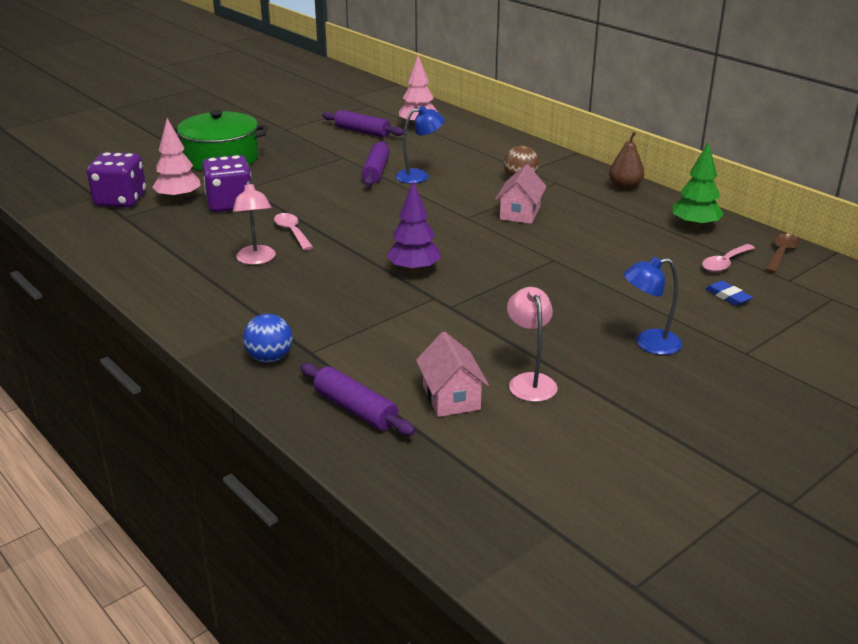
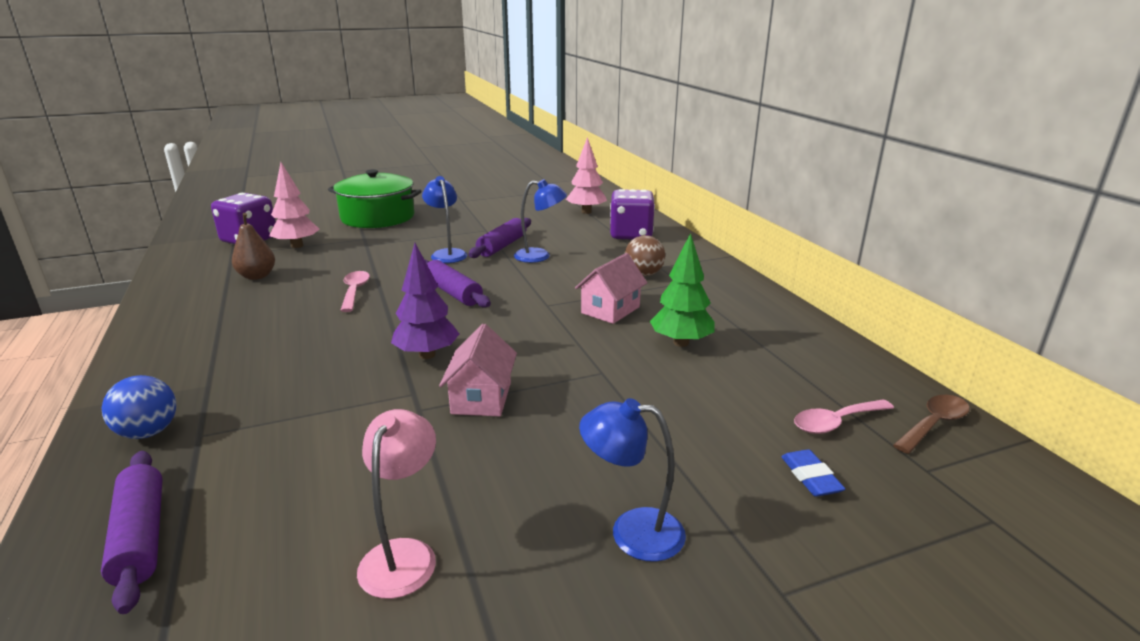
camera: 20 degrees right, 5 degrees down
purple dice [202,155,251,212] -> purple dice moved to [610,189,655,239]
pink lamp [233,180,276,265] -> none
purple rolling pin [322,110,404,137] -> purple rolling pin moved to [424,259,491,308]
pink house [416,332,489,417] -> pink house moved to [439,324,517,416]
brown pear [609,132,644,190] -> brown pear moved to [232,213,275,280]
green tree [673,142,723,229] -> green tree moved to [650,233,714,347]
none -> blue lamp [422,176,467,263]

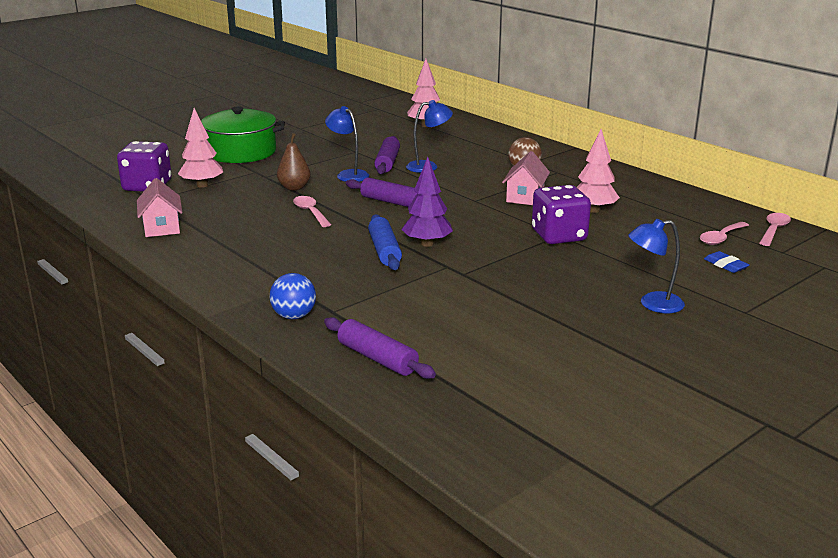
camera: 20 degrees left, 0 degrees up
brown pear [232,213,275,280] -> brown pear moved to [277,133,311,190]
pink lamp [357,409,436,599] -> none
pink house [439,324,517,416] -> pink house moved to [137,178,183,237]
purple dice [610,189,655,239] -> purple dice moved to [532,185,591,244]
green tree [650,233,714,347] -> pink tree [577,129,620,213]
brown spoon [893,395,970,454] -> pink spoon [760,213,791,246]
none -> blue rolling pin [368,214,402,270]

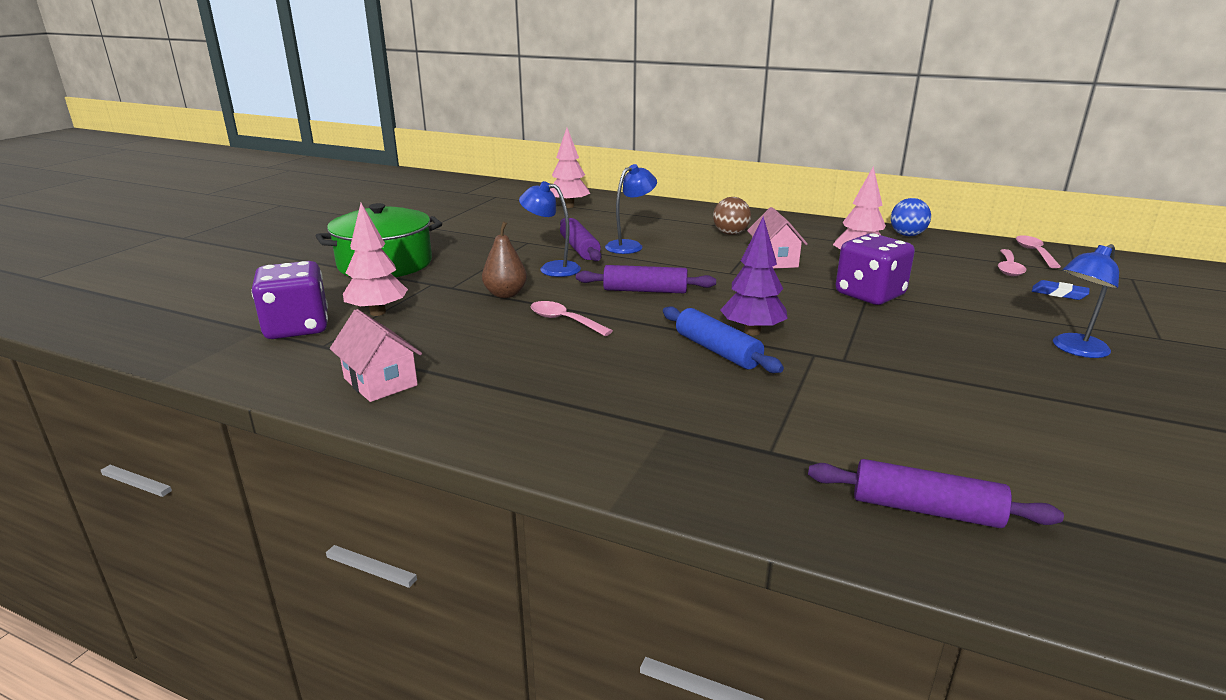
camera: 25 degrees left, 0 degrees up
blue ball [269,273,316,319] -> blue ball moved to [891,198,931,236]

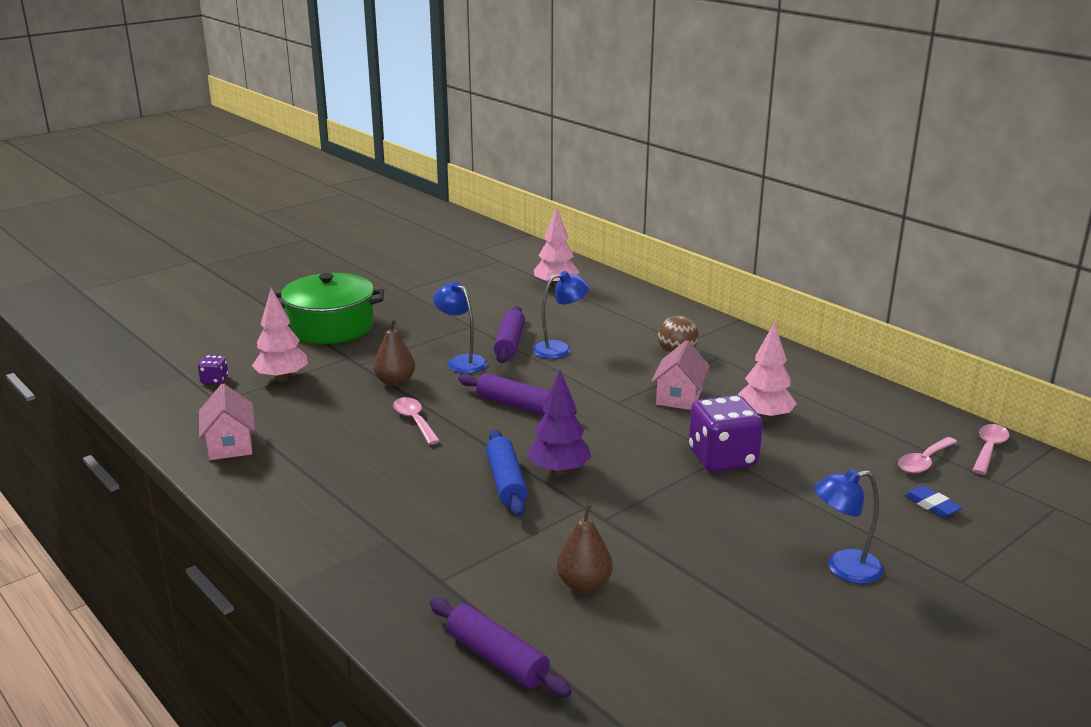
camera: 25 degrees right, 0 degrees up
purple dice [251,261,328,339] -> purple dice [198,355,228,384], size x0.45
blue ball [891,198,931,236] -> none
none -> brown pear [557,504,613,593]

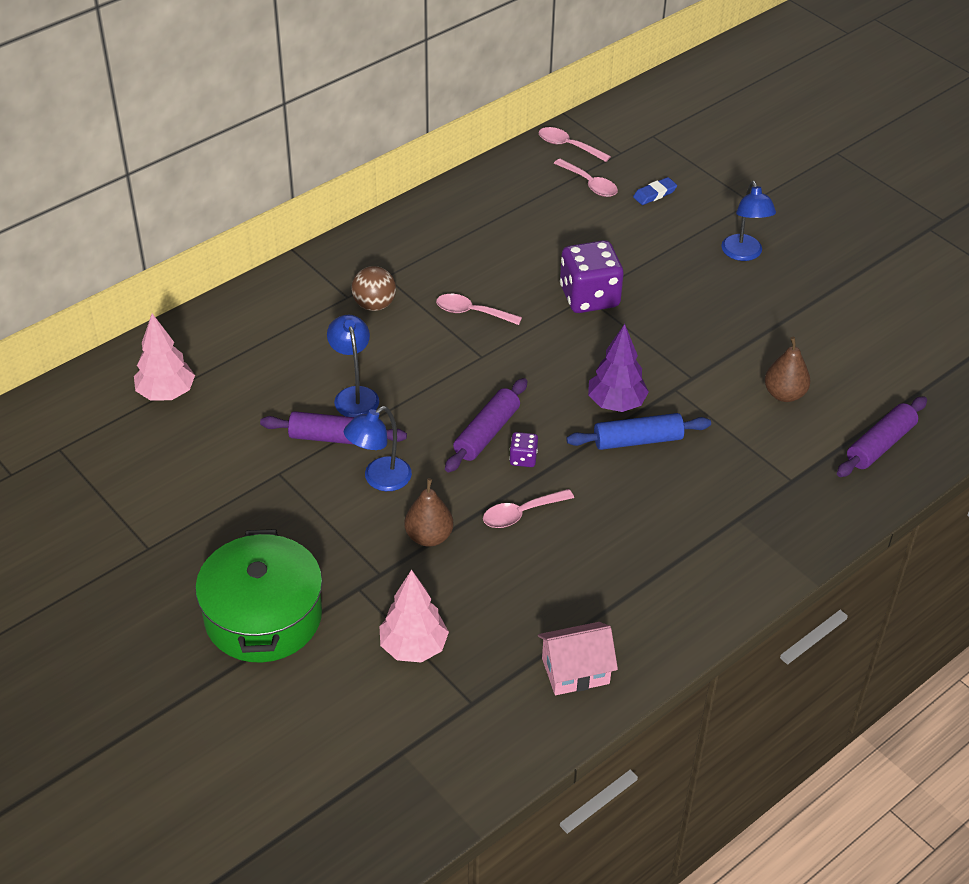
camera: 90 degrees left, 20 degrees up
purple dice [198,355,228,384] -> purple dice moved to [509,432,538,467]
pink house [651,340,710,410] -> pink spoon [436,294,522,325]
pink tree [738,322,797,421] -> none

